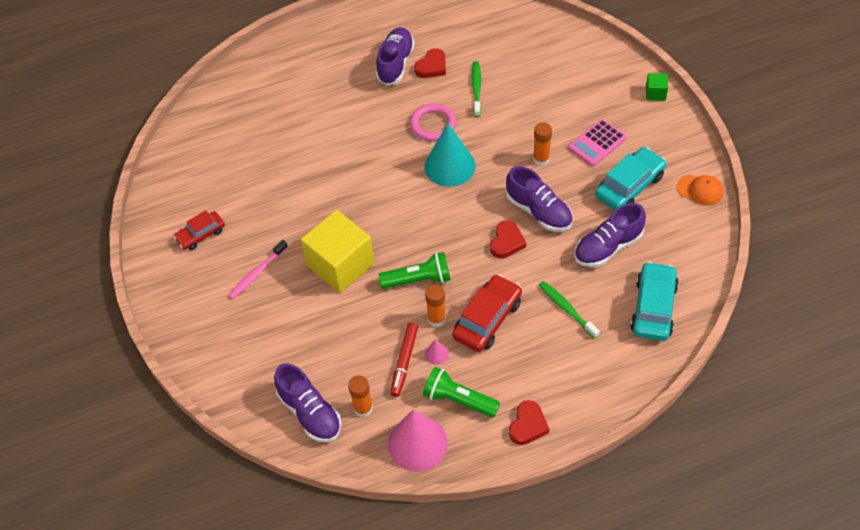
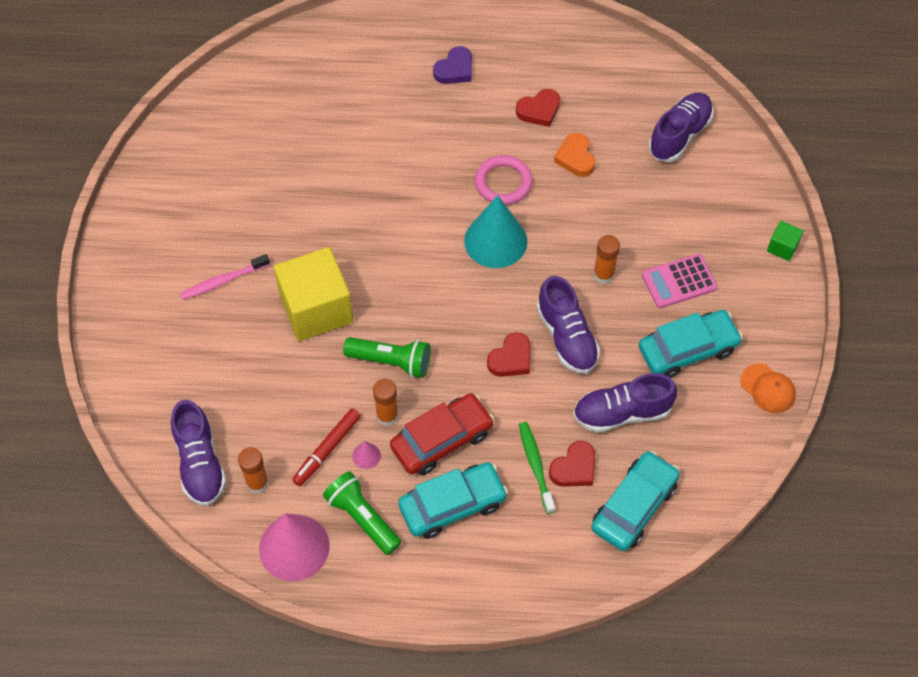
camera: 20 degrees right, 5 degrees up
red car [174,210,225,250] -> none
purple shoe [376,27,415,85] -> purple shoe moved to [649,93,713,162]
green toothbrush [472,61,481,117] -> orange heart [554,133,595,177]
red heart [509,400,549,445] -> red heart moved to [549,441,595,487]
none -> turquoise car [398,462,508,539]
none -> purple heart [433,46,472,84]

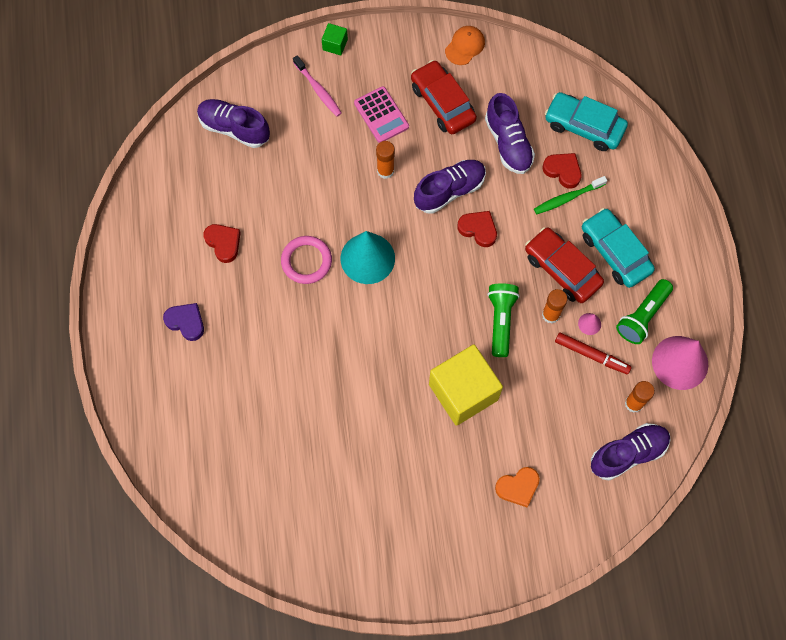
camera: 100 degrees left, 10 degrees up
pink toothbrush [180,254,270,300] -> pink toothbrush moved to [293,55,342,117]
orange heart [554,133,595,177] -> orange heart moved to [495,467,540,507]
turquoise car [639,310,743,378] -> red car [411,60,477,134]

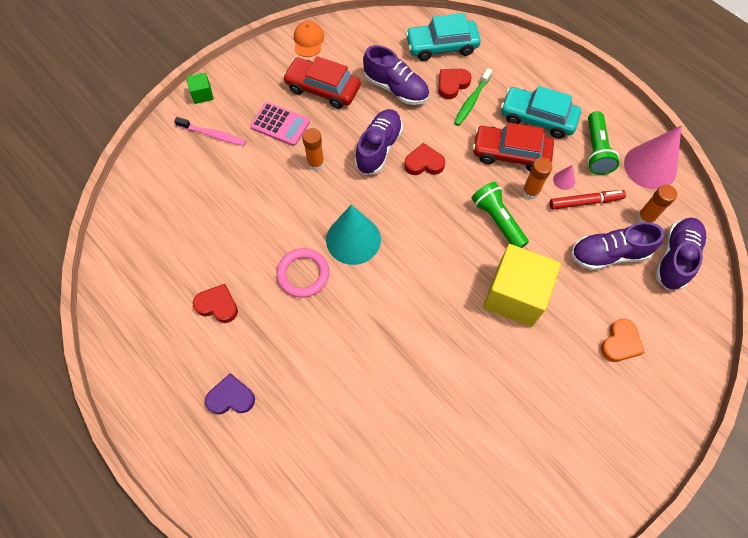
camera: 35 degrees left, 5 degrees down
purple shoe [197,99,270,148] -> purple shoe moved to [571,222,665,270]
red heart [543,153,582,189] -> red heart turned 45 degrees counterclockwise [438,69,472,99]

